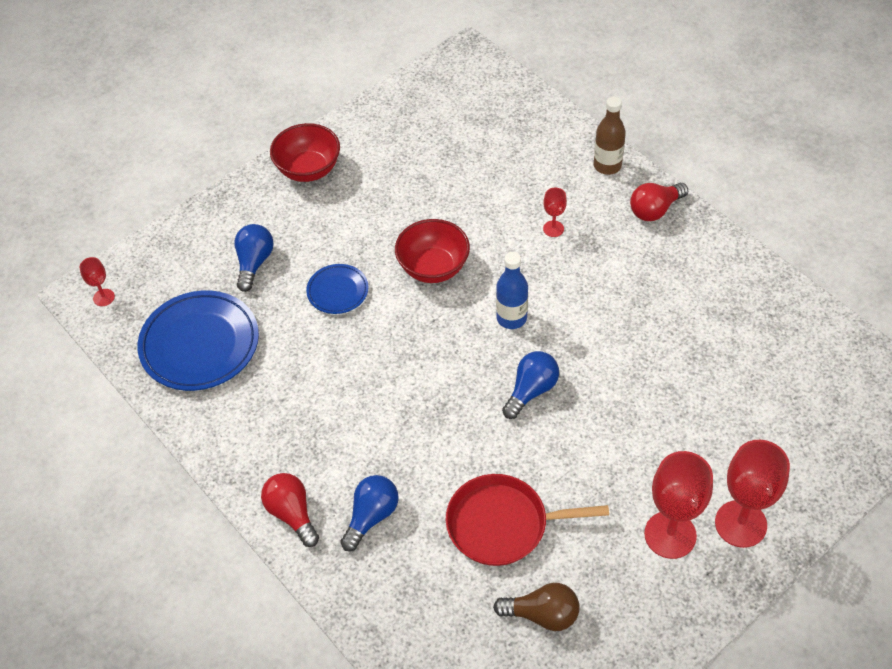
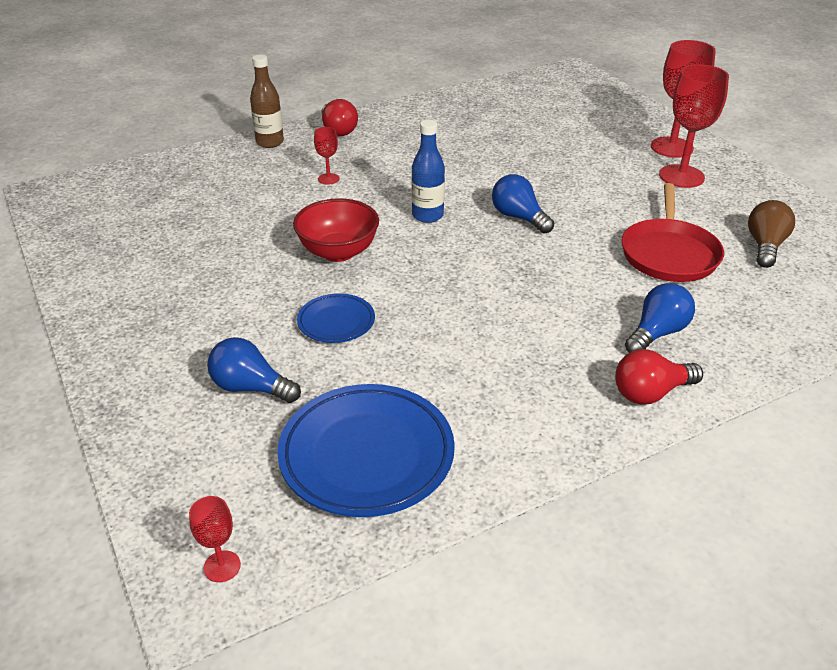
camera: 80 degrees left, 15 degrees down
red bowl [270,123,340,182] -> none
blue light bulb [340,475,399,551] -> blue light bulb turned 90 degrees clockwise [625,283,695,353]

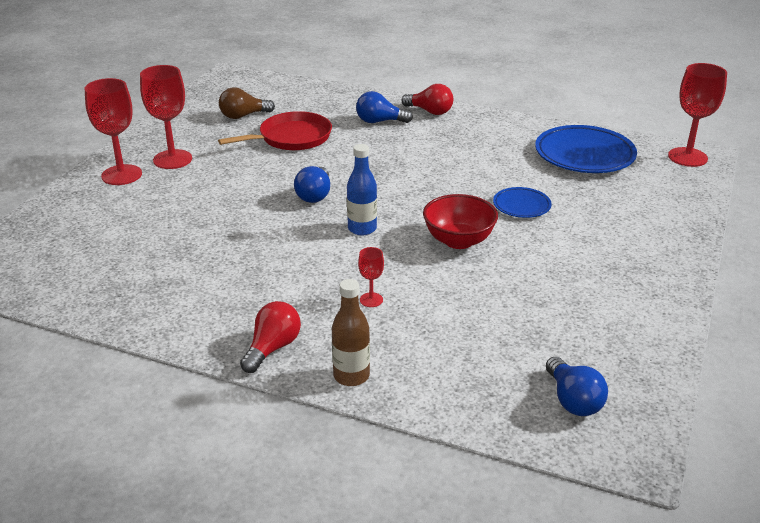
camera: 130 degrees left, 5 degrees down
red goblet [189,496,241,582] -> red goblet [668,63,727,167], size x2.08
blue light bulb [207,337,301,403] -> blue light bulb moved to [546,357,608,416]

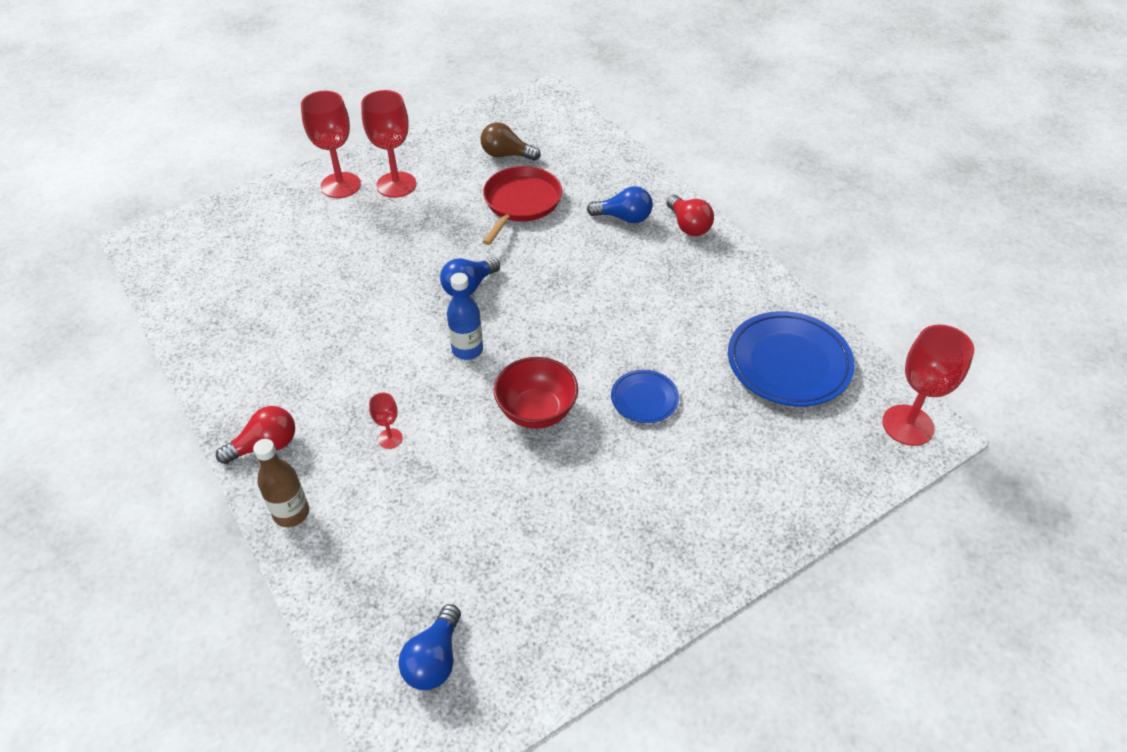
camera: 35 degrees right, 15 degrees up
red pan [218,111,332,150] -> red pan turned 75 degrees counterclockwise [482,166,562,245]
blue light bulb [356,91,413,123] -> blue light bulb turned 150 degrees clockwise [587,186,653,223]

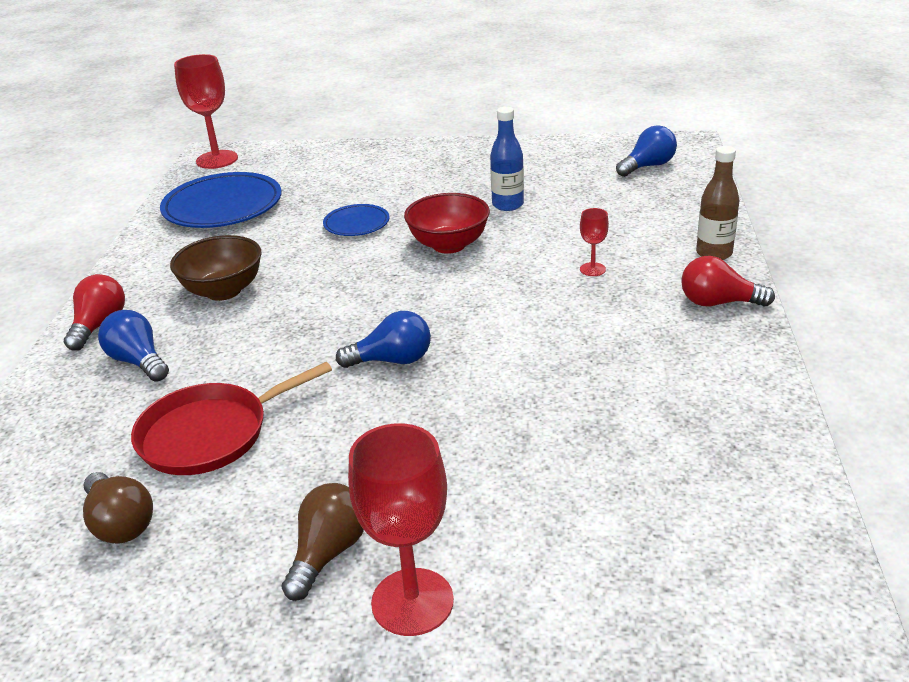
camera: 140 degrees left, 15 degrees down
red goblet [361,90,416,198] -> brown light bulb [281,483,364,601]
blue bottle [447,273,483,360] -> blue bottle moved to [490,107,524,211]
none -> brown bowl [170,235,262,301]

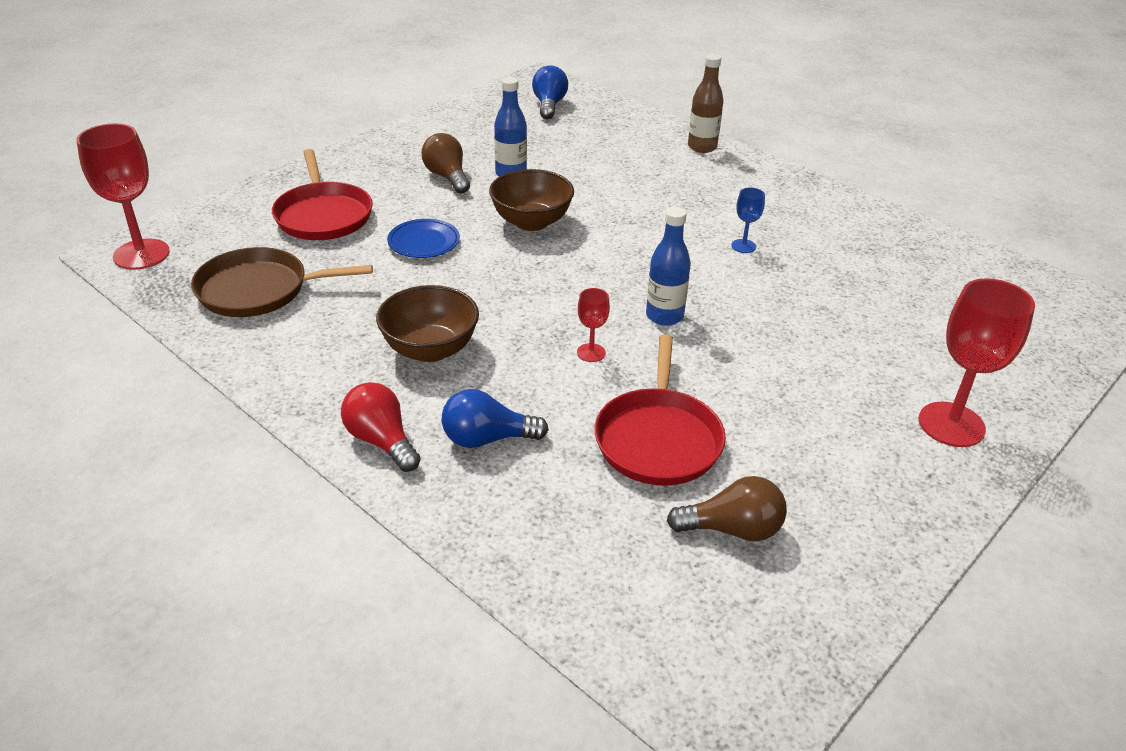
camera: 55 degrees left, 5 degrees up
blue plate [160,172,282,228] -> brown pan [191,247,373,317]
brown light bulb [281,483,364,601] -> brown light bulb moved to [421,133,470,193]
blue light bulb [336,311,431,368] -> blue bottle [646,207,691,326]
red bowl [404,193,490,254] -> brown bowl [489,169,574,231]
red goblet [580,208,609,276] -> red goblet moved to [577,288,610,362]
red light bulb [681,256,775,307] -> none
none -> red pan [272,149,373,240]
none -> blue goblet [731,187,765,253]

